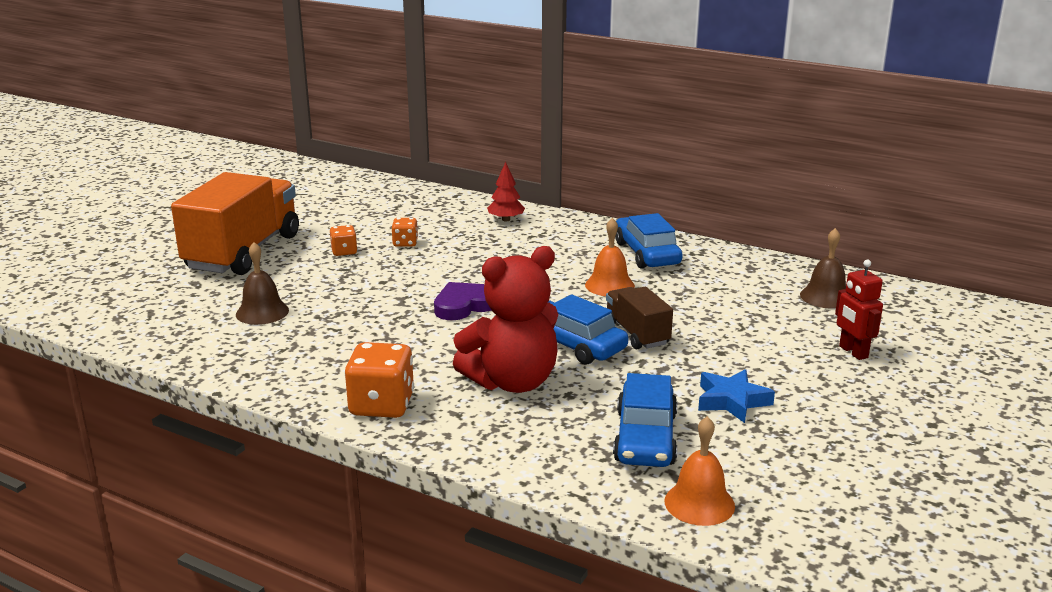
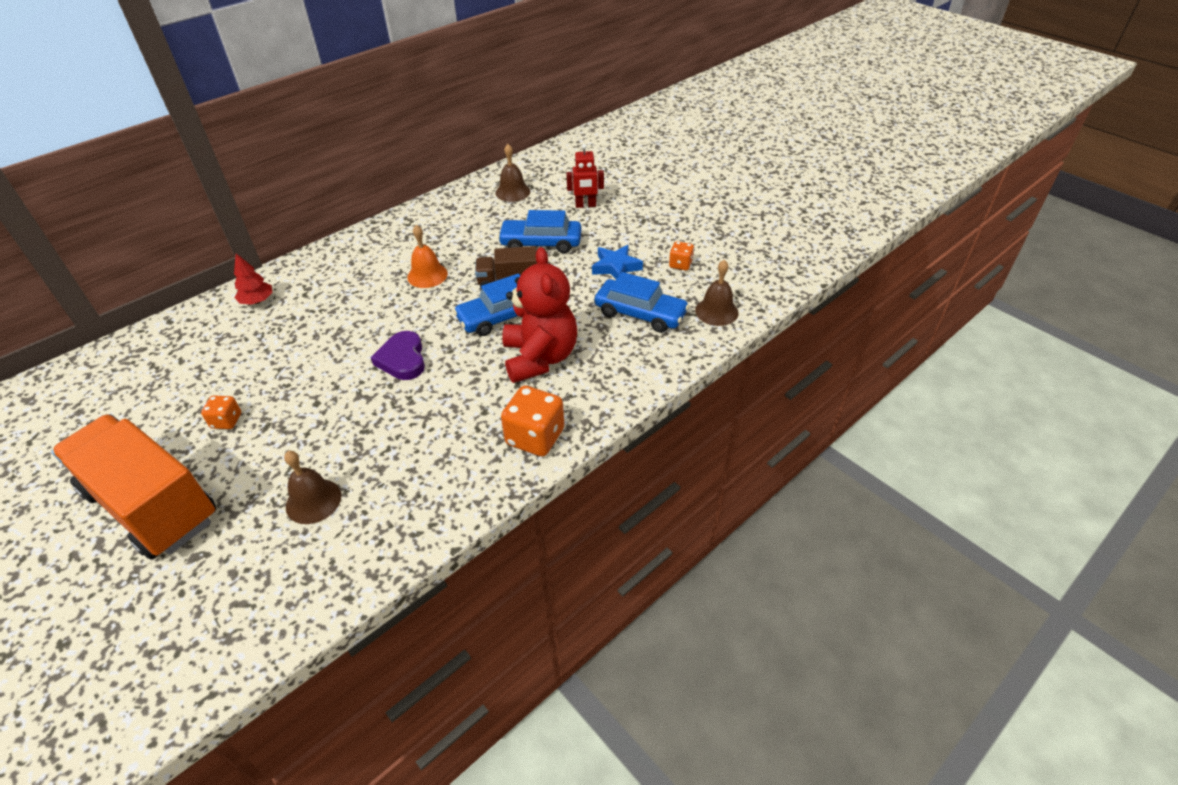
camera: 70 degrees left, 20 degrees up
orange dice [392,218,418,247] -> orange dice moved to [669,241,694,271]
blue car [615,213,683,269] -> blue car moved to [498,210,582,253]
orange bell [664,416,735,526] -> brown bell [695,260,739,326]

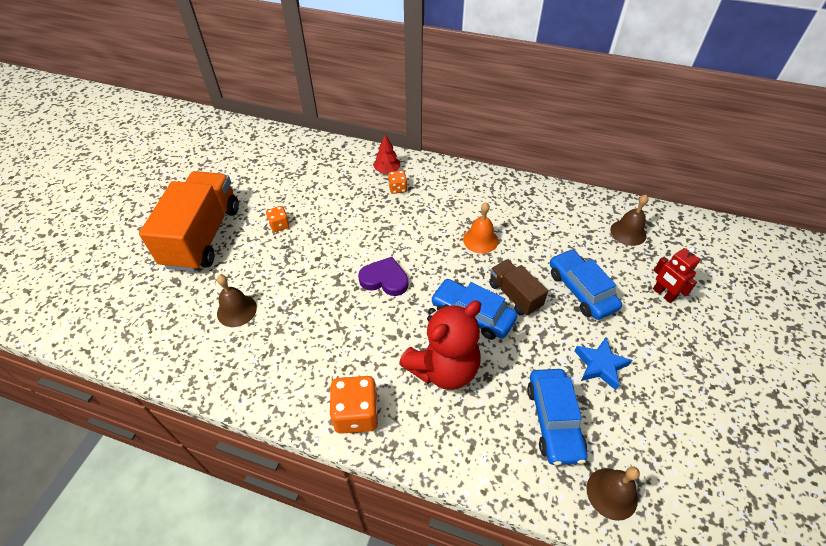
camera: 60 degrees right, 5 degrees up
purple heart [371,331,425,380] -> purple heart turned 60 degrees clockwise [358,257,408,296]
orange dice [669,241,694,271] -> orange dice moved to [388,170,407,194]

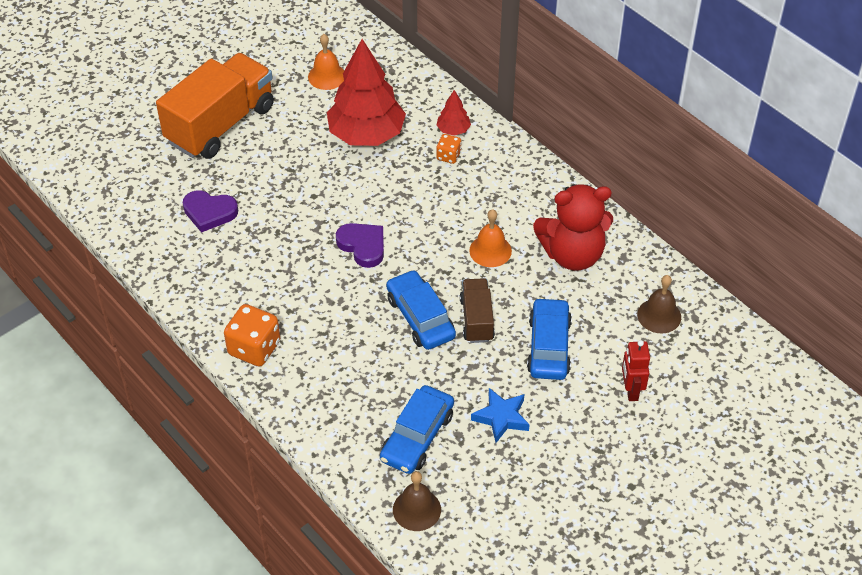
camera: 30 degrees right, 0 degrees up
brown bell [217,275,257,327] -> purple heart [183,190,238,233]
orange dice [266,206,290,232] -> none
red teddy bear [399,301,481,390] -> red teddy bear moved to [533,184,613,270]
none -> orange bell [308,34,344,90]
none -> red tree [327,39,406,146]

